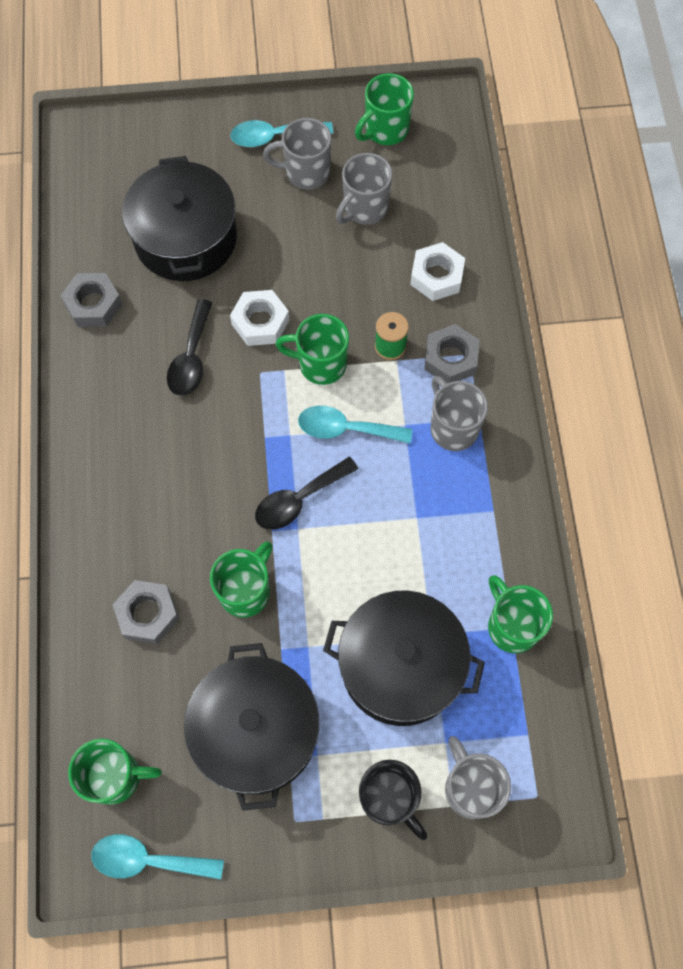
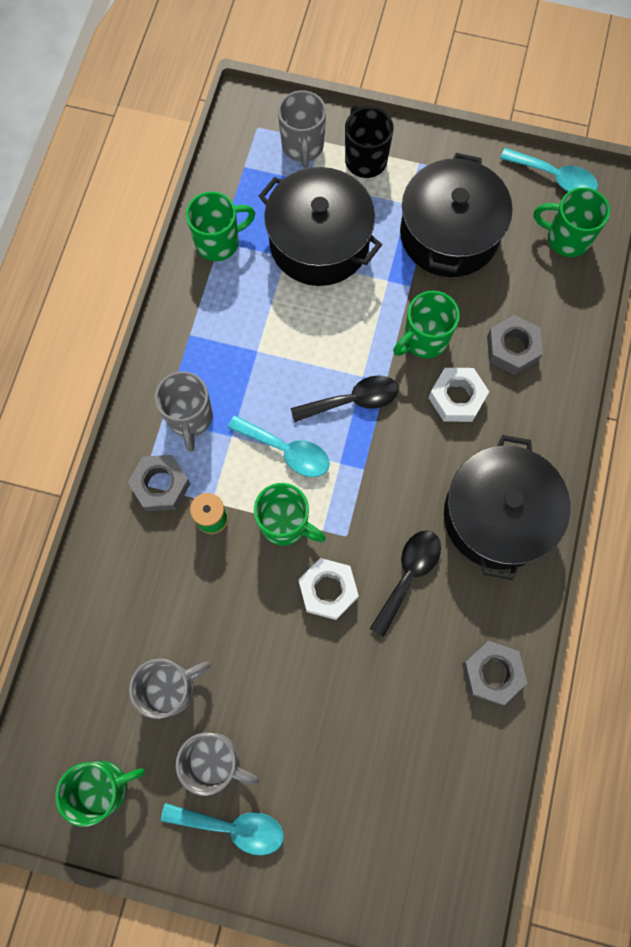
camera: 160 degrees left, 5 degrees up
black pot [122,156,237,281] -> black pot moved to [444,435,570,580]
white nut [410,242,465,301] -> white nut moved to [429,368,489,422]
green mug [488,575,553,653] -> green mug turned 105 degrees counterclockwise [186,192,255,261]

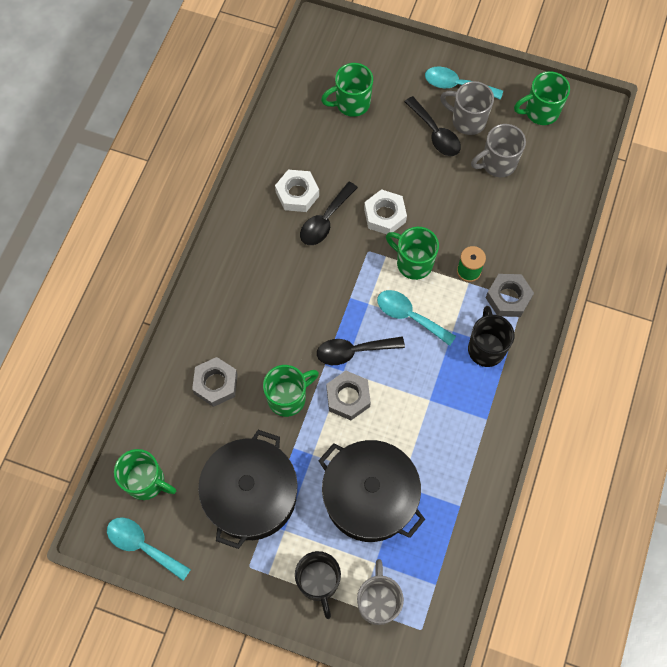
camera: 175 degrees left, 5 degrees down
grey mug [155,371,213,452] -> black mug [468,306,514,367]
green mug [186,192,255,261] -> green mug moved to [321,63,373,117]
white nut [429,368,489,422] -> white nut moved to [275,170,319,212]
black pot [444,435,570,580] -> none
grey nut [462,641,527,705] -> grey nut moved to [327,371,371,420]
none -> black spoon [405,96,461,156]

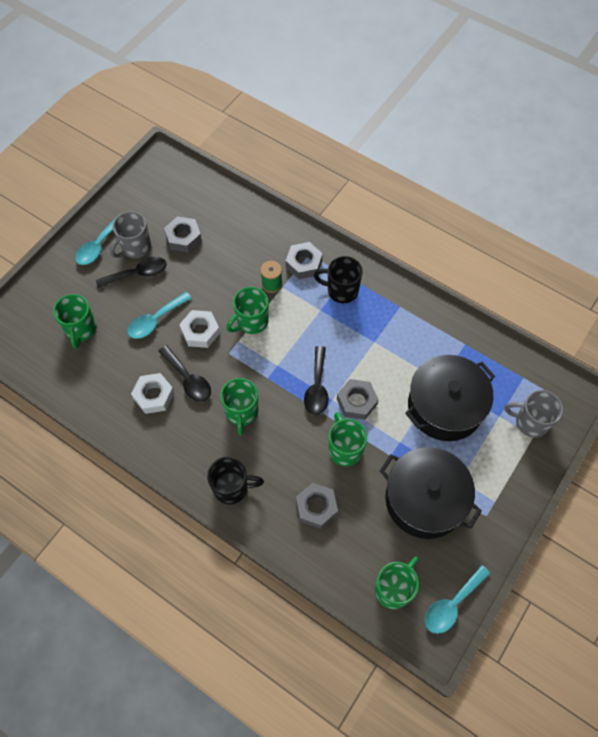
camera: 75 degrees left, 5 degrees down
black mug [295,551,341,619] -> black mug moved to [207,457,264,504]
turquoise spoon [377,290,456,346] -> turquoise spoon moved to [128,292,192,339]
grey mug [471,124,526,177] -> grey nut [164,216,202,253]
green mug [514,71,570,125] -> green mug moved to [220,378,258,435]

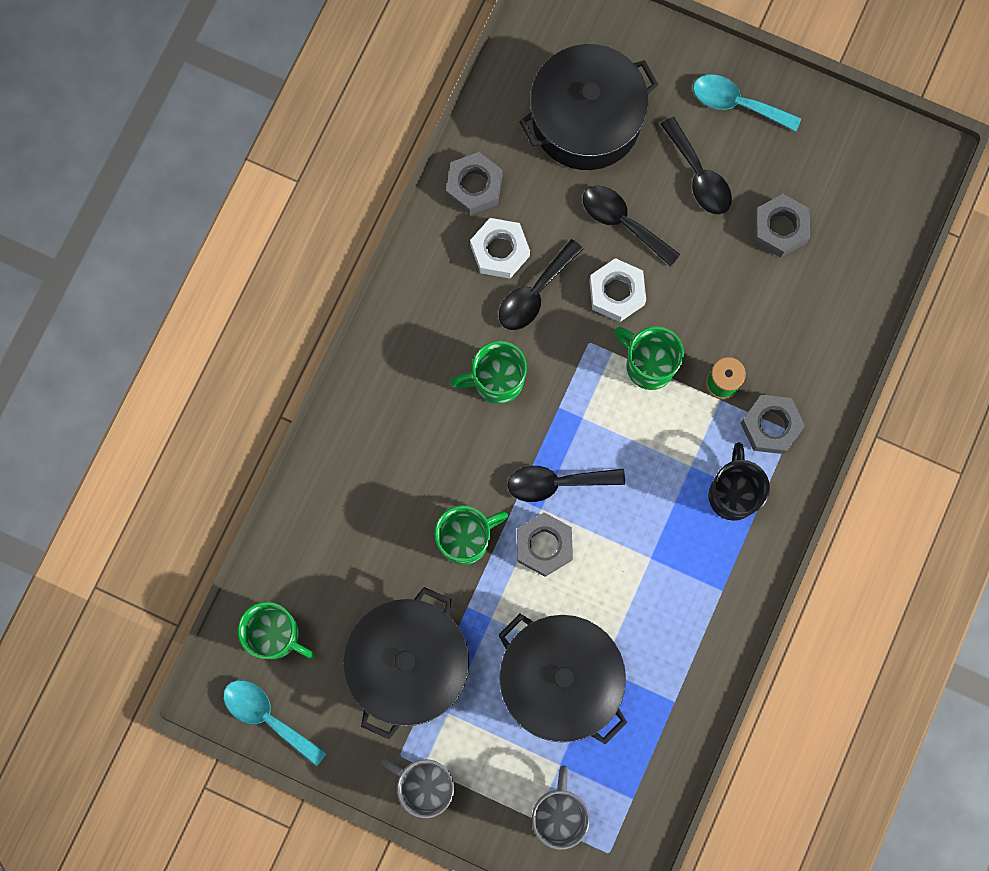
camera: 80 degrees right, 15 degrees up
green mug [53,294,97,349] -> black pot [519,44,658,170]
grey mug [110,211,151,258] -> grey mug moved to [382,758,454,818]
turquoise spoon [128,292,192,339] -> black spoon [583,186,680,266]
black mug [207,457,264,504] -> none
grey nut [296,483,338,529] -> grey nut moved to [446,152,503,215]

